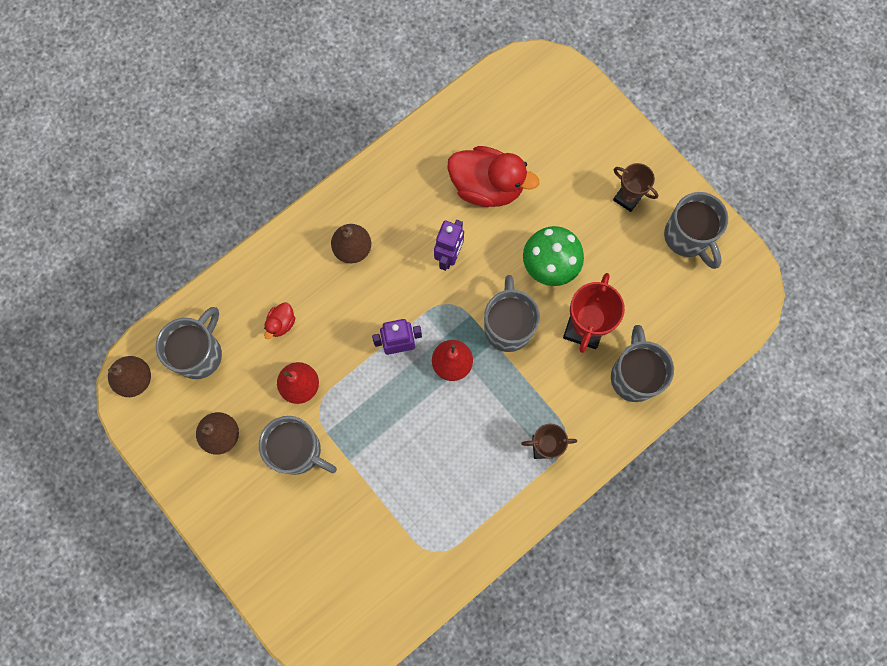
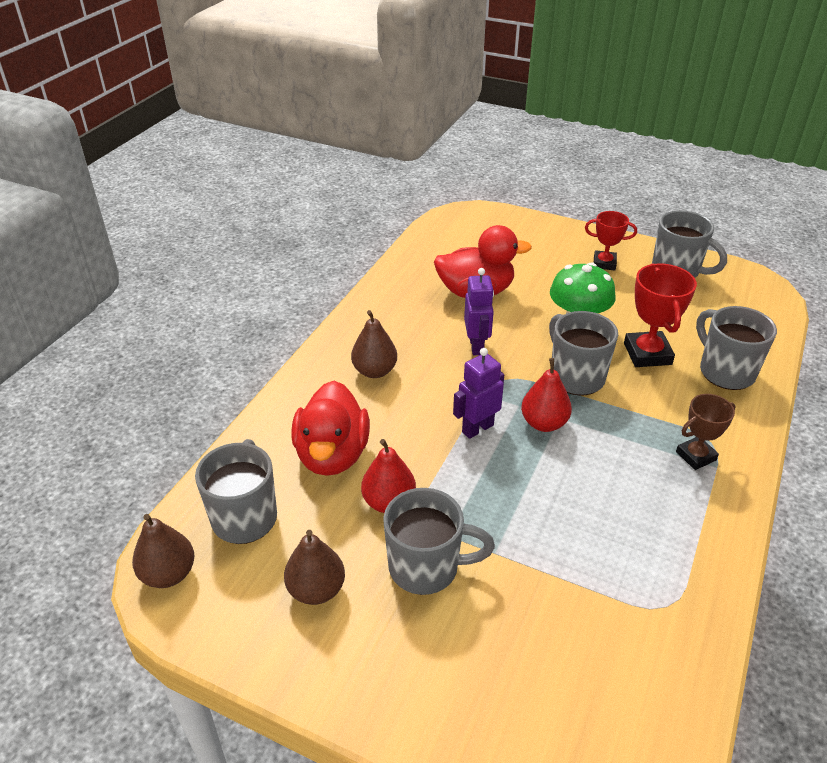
camera: 25 degrees left, 35 degrees down
red duck [264,302,295,339] -> red duck [291,381,370,476], size x2.24
brown trophy [613,163,658,212] -> red trophy [585,211,637,270]

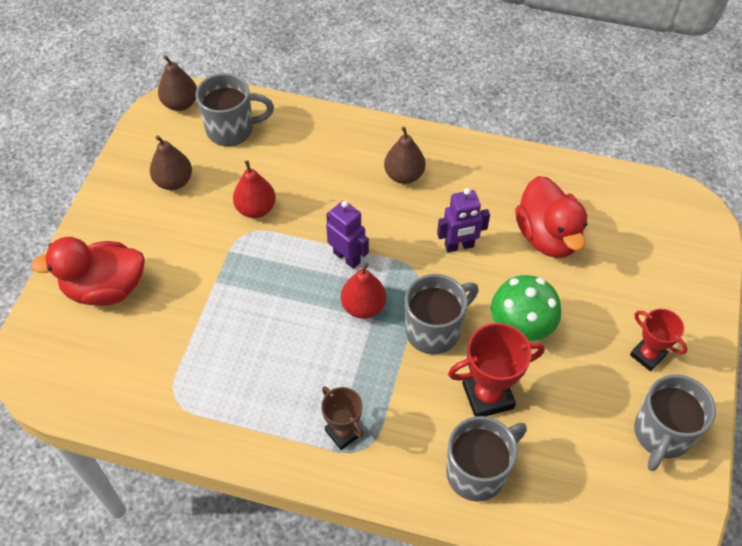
camera: 80 degrees right, 15 degrees up
red duck [291,381,370,476] -> red duck moved to [31,237,145,306]
grey mug [383,488,495,595] -> none
red trophy [585,211,637,270] -> red trophy turned 45 degrees counterclockwise [630,309,687,371]

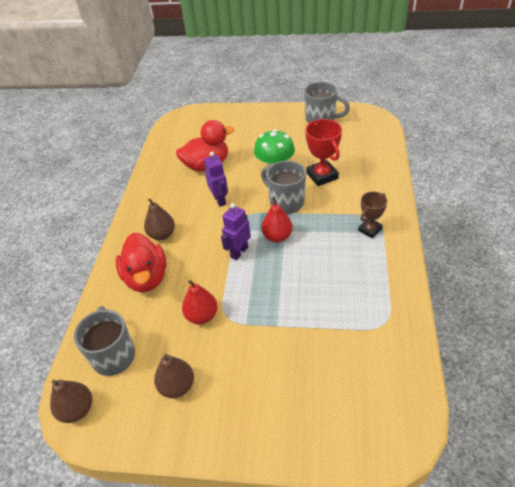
camera: 95 degrees left, 10 degrees down
red duck [31,237,145,306] -> red duck moved to [115,233,166,292]
grey mug [446,416,527,502] -> none
red trophy [630,309,687,371] -> none

